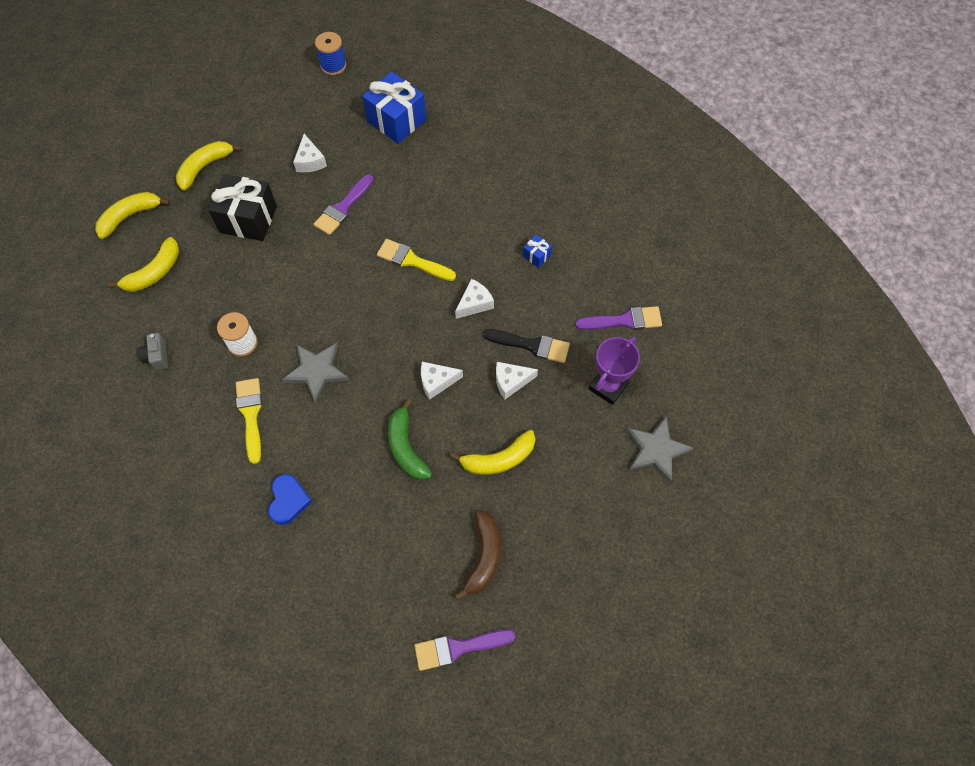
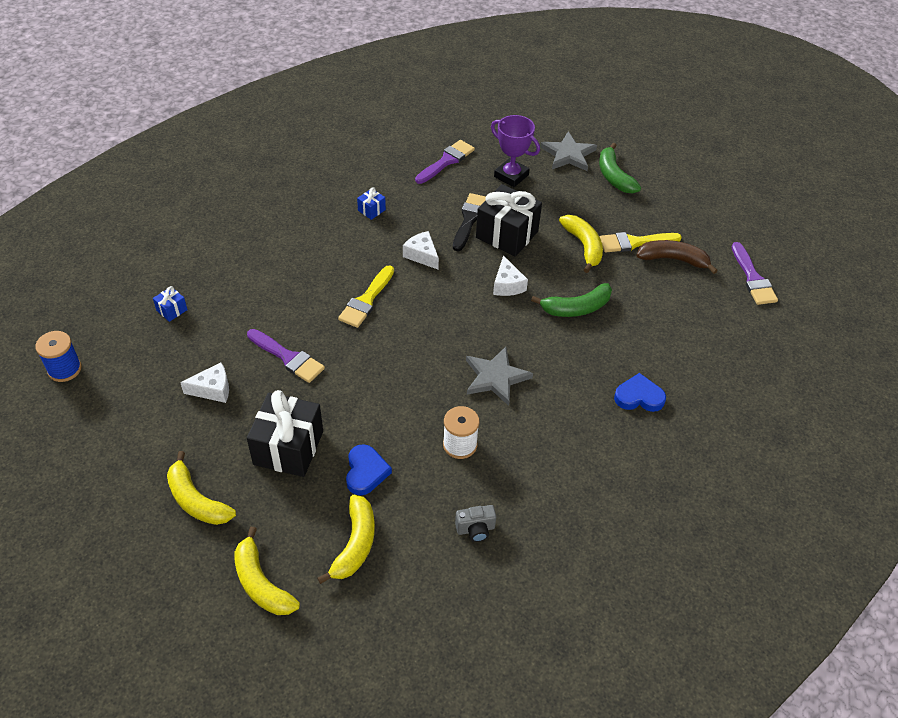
camera: 90 degrees left, 15 degrees down
yellow banana [108,237,179,292] -> yellow banana turned 60 degrees clockwise [317,495,375,584]
yellow brush [236,378,262,464] -> yellow brush moved to [600,232,682,252]
blue gift [362,72,426,144] -> blue gift [153,286,188,322], size x0.44
white cheese [496,362,538,399] -> black gift [476,184,542,257]
purple brush [575,306,662,330] -> purple brush turned 45 degrees clockwise [415,140,475,184]
none -> blue heart [346,444,392,495]
none -> green banana [599,143,641,193]

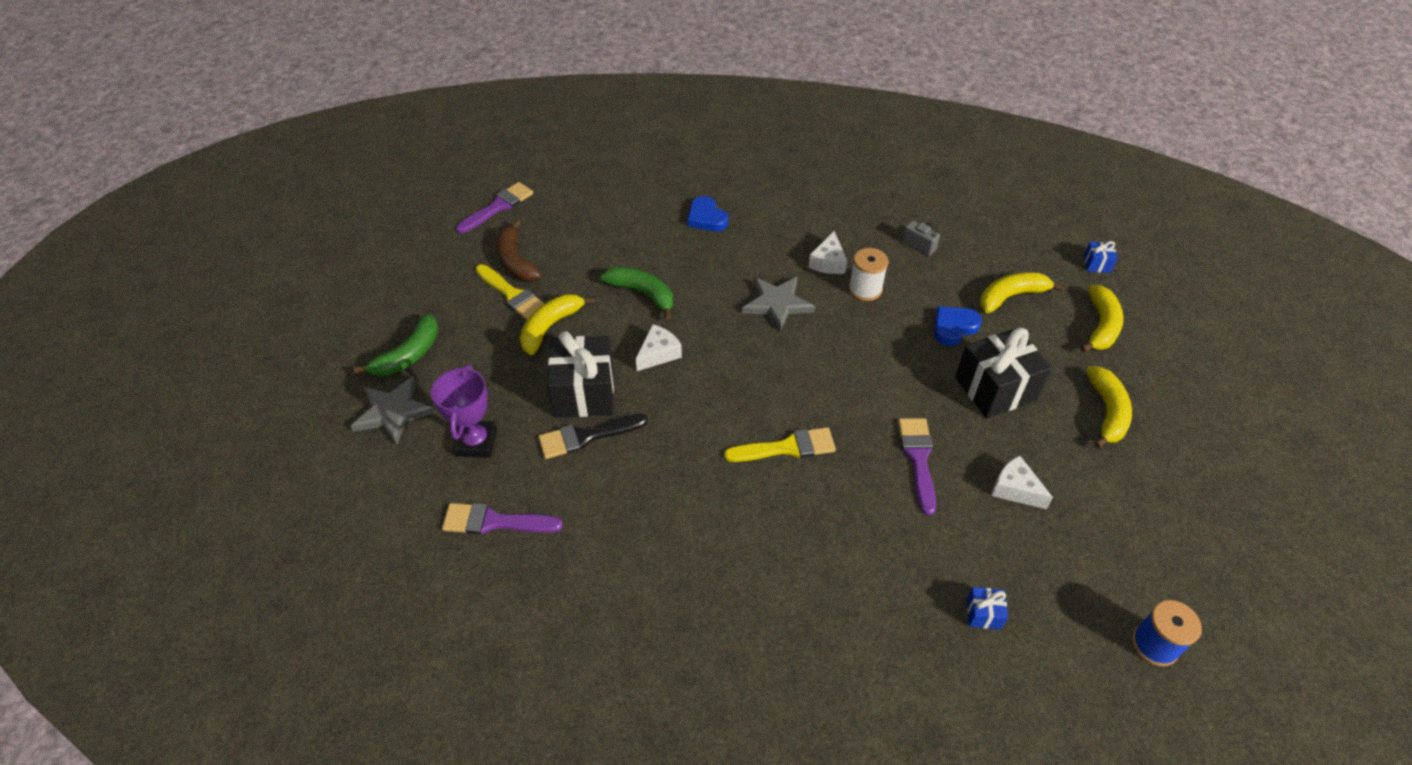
camera: 125 degrees left, 0 degrees up
blue gift [357,188,386,220] -> blue gift moved to [1083,241,1118,273]
white cheese [403,231,439,269] -> white cheese moved to [808,231,847,274]

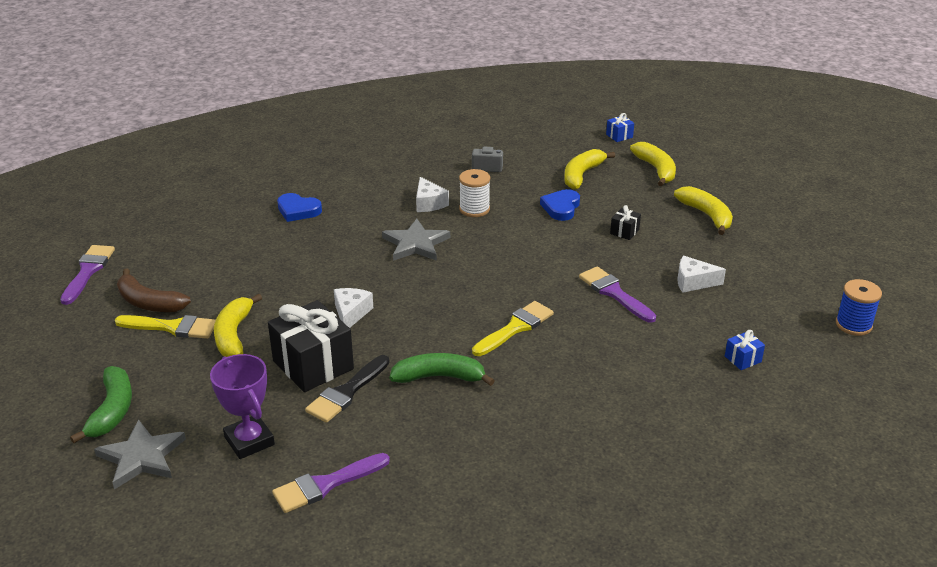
camera: 35 degrees left, 15 degrees down
green banana [600,266,673,320] -> green banana moved to [390,353,495,386]
black gift [955,328,1052,418] -> black gift [610,205,641,240], size x0.44

